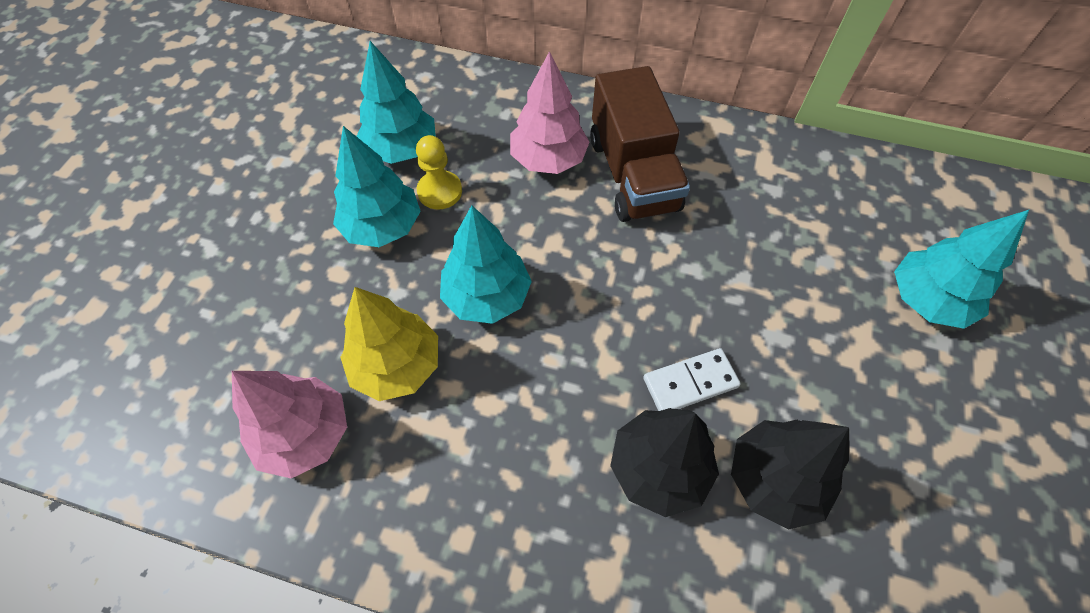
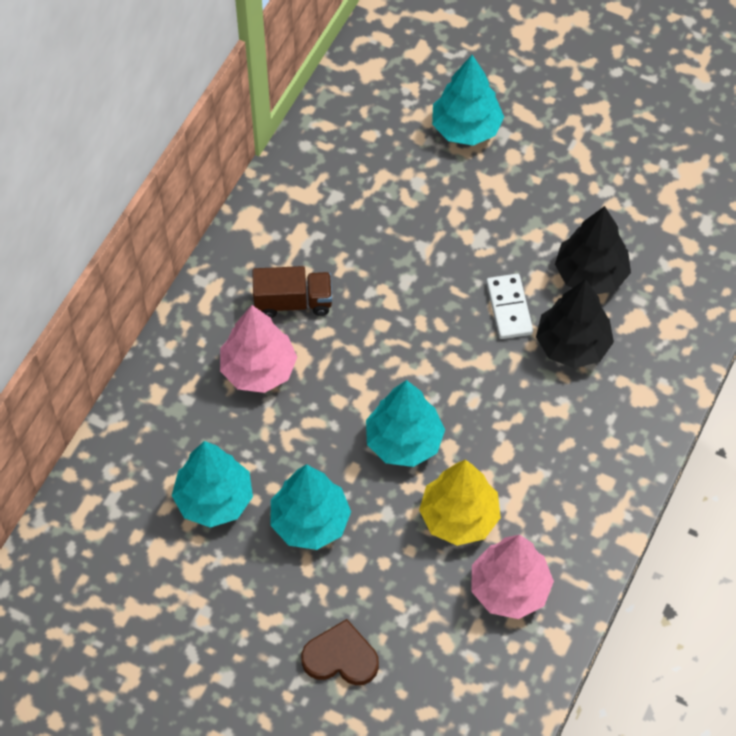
camera: 80 degrees left, 0 degrees up
yellow pawn [416,135,462,210] -> none
brown truck [590,66,690,222] -> brown truck [252,266,332,318], size x0.60
none -> brown heart [301,619,379,685]

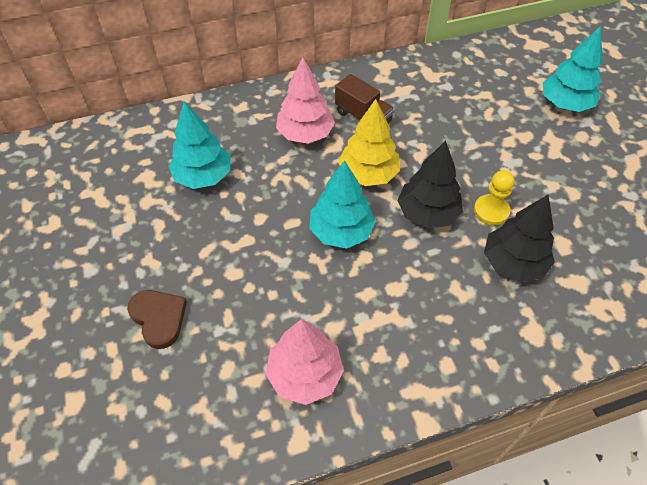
camera: 45 degrees right, 5 degrees down
turquoise tree [270,464,351,550] -> none
yellow tree [419,460,501,546] -> yellow tree moved to [338,99,400,186]
white domino [486,274,533,339] -> yellow pawn [474,170,515,225]
black tree [555,206,631,294] -> black tree moved to [397,141,463,228]

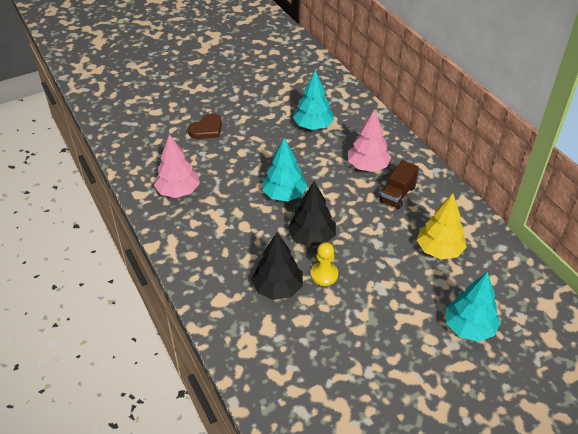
camera: 80 degrees right, 10 degrees down
yellow tree [338,99,400,186] -> yellow tree moved to [417,193,467,259]

